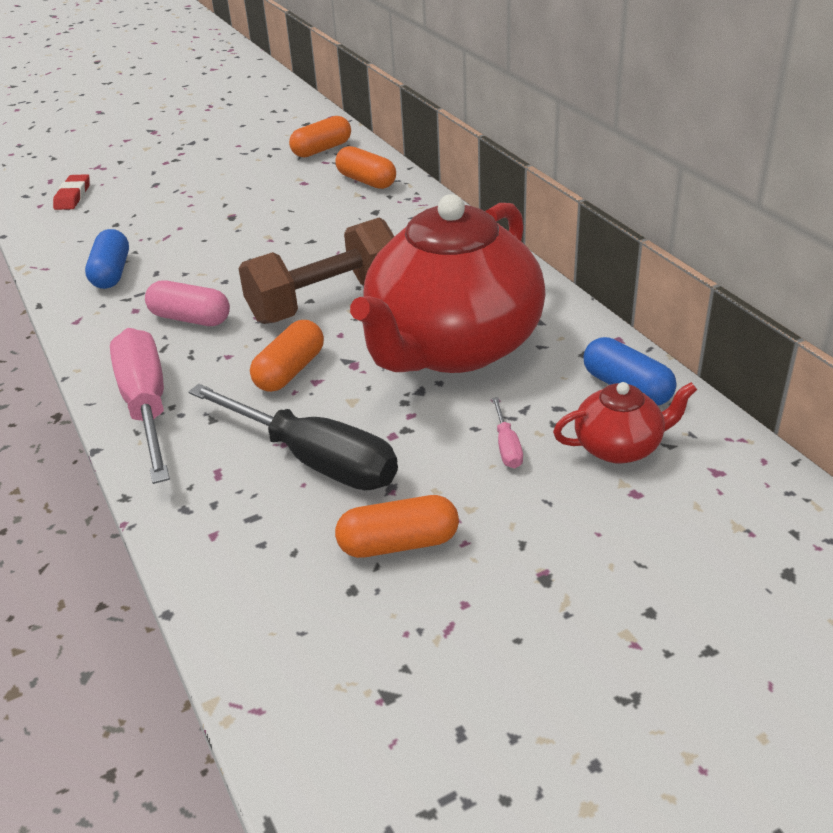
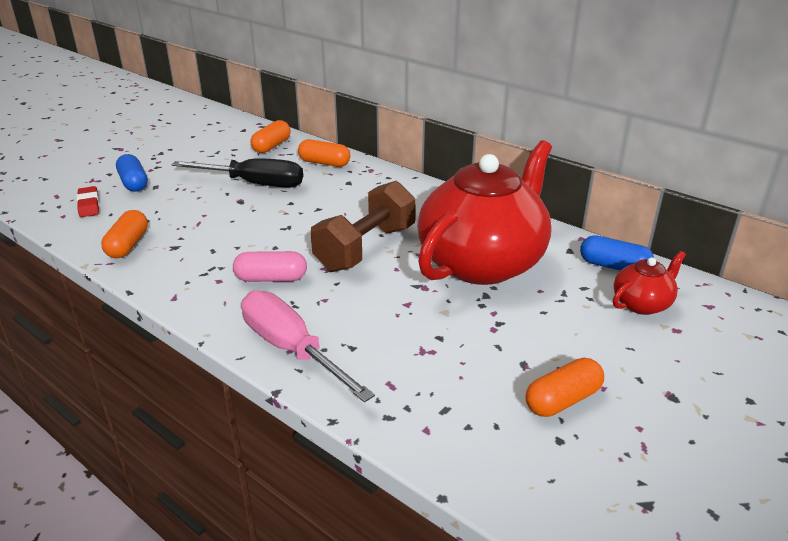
camera: 25 degrees left, 5 degrees down
blue capsule [85,229,129,289] -> blue capsule moved to [116,154,148,192]
black screwdriver [188,384,398,490] -> black screwdriver moved to [172,158,303,188]
orange capsule [250,320,324,392] -> orange capsule moved to [101,210,148,258]
red teapot [350,194,545,373] -> red teapot turned 150 degrees counterclockwise [417,140,552,285]
pink screwdriver [492,397,523,468] -> none

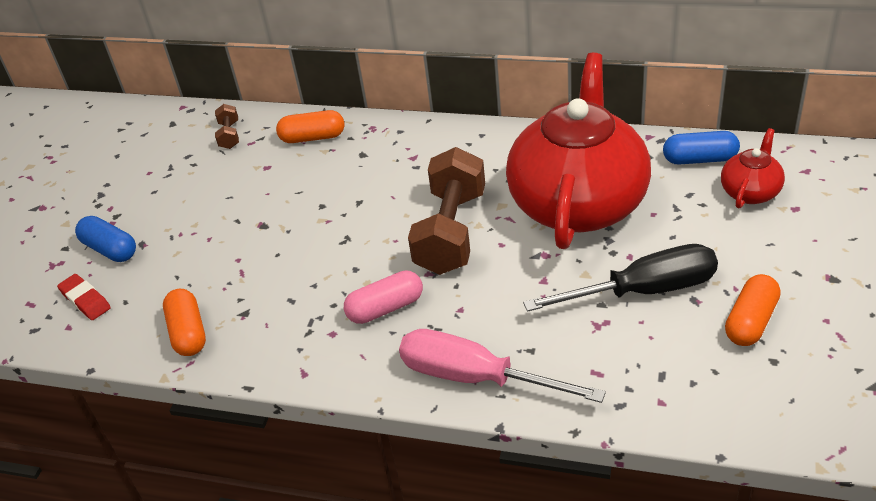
camera: 20 degrees left, 10 degrees up
black screwdriver [172,158,303,188] -> black screwdriver moved to [523,244,718,312]
orange capsule [250,120,291,153] -> brown dumbbell [215,104,239,149]

